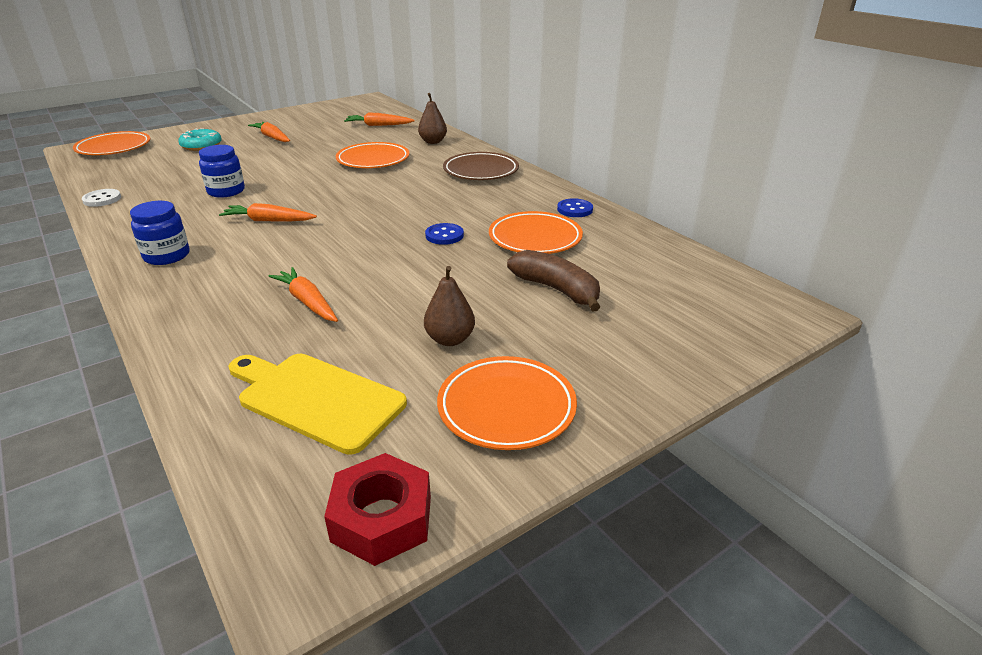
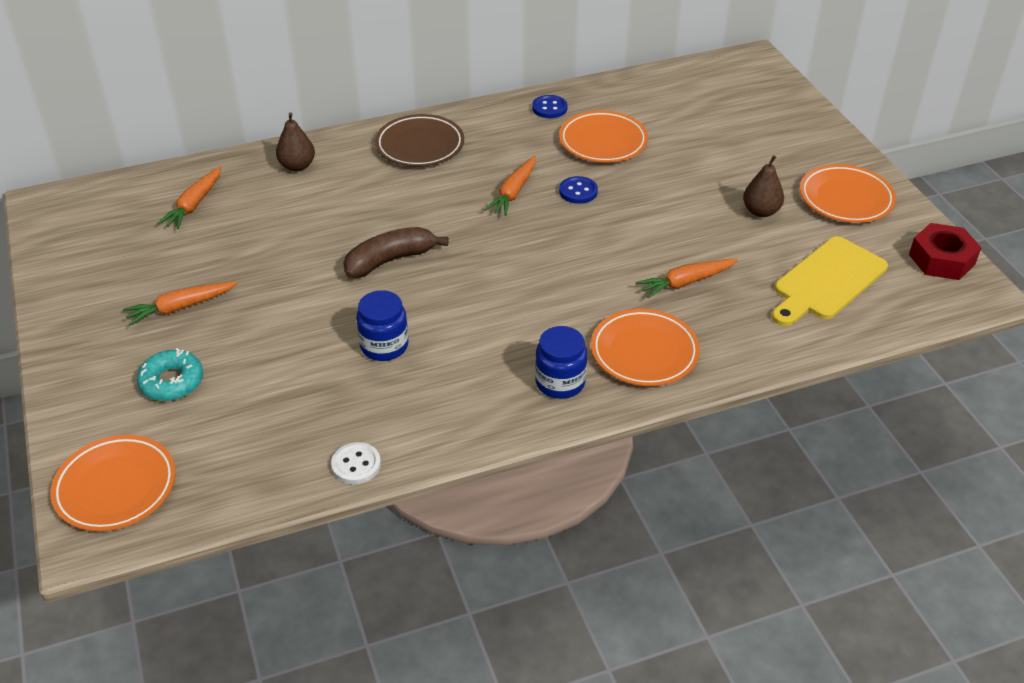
camera: 75 degrees left, 10 degrees up
orange carrot [219,203,317,222] -> orange carrot moved to [484,156,536,216]
orange plate [336,142,409,168] -> orange plate moved to [591,309,700,386]
brown banana [507,250,600,312] -> brown banana moved to [343,227,449,278]

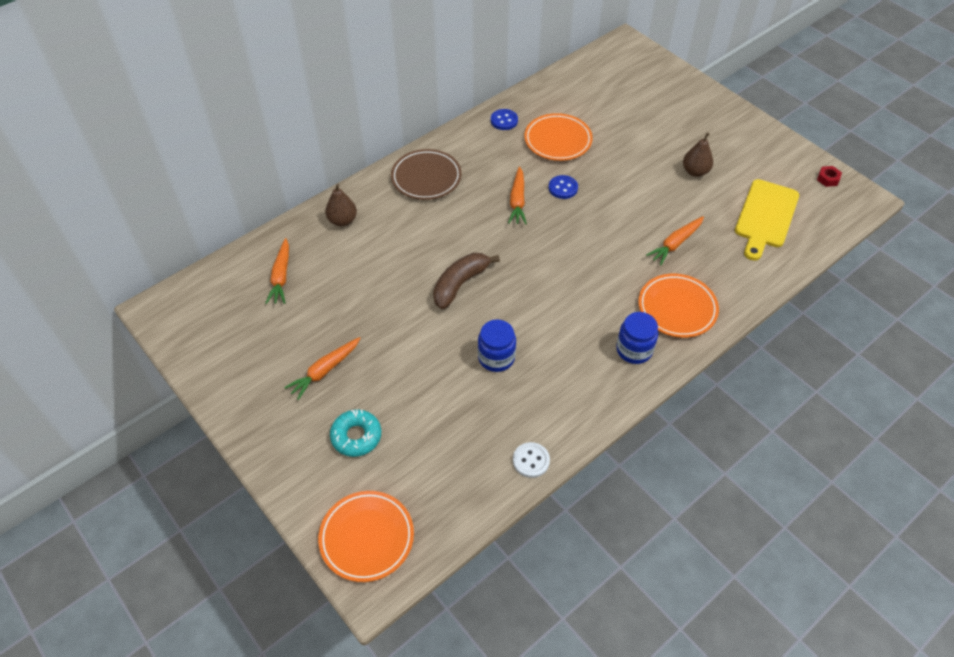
camera: 20 degrees left, 10 degrees up
orange plate [800,164,896,223] -> none
red nut [909,223,981,280] -> red nut [817,166,842,187], size x0.51

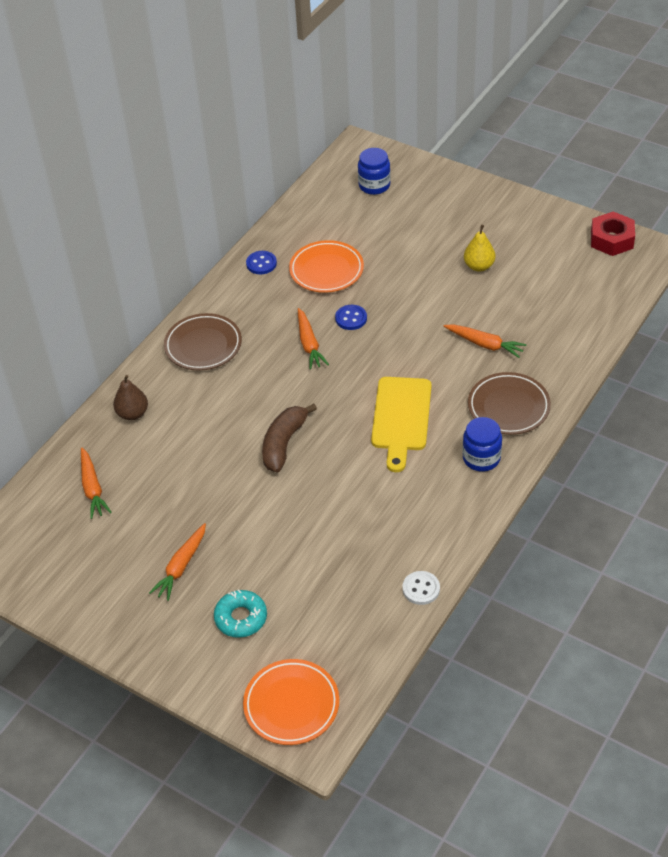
camera: 15 degrees left, 5 degrees down
blue jar [478,320,516,372] -> blue jar moved to [358,148,391,195]
orange plate [638,274,719,338] -> brown plate [468,372,551,435]
orange carrot [646,216,704,265] -> orange carrot turned 90 degrees counterclockwise [443,324,527,358]
brown pear [683,133,713,177] -> yellow pear [464,225,495,272]
yellow cutting board [735,179,799,261] -> yellow cutting board moved to [371,377,432,472]
red nut [817,166,842,187] -> red nut [591,211,635,256], size x1.97

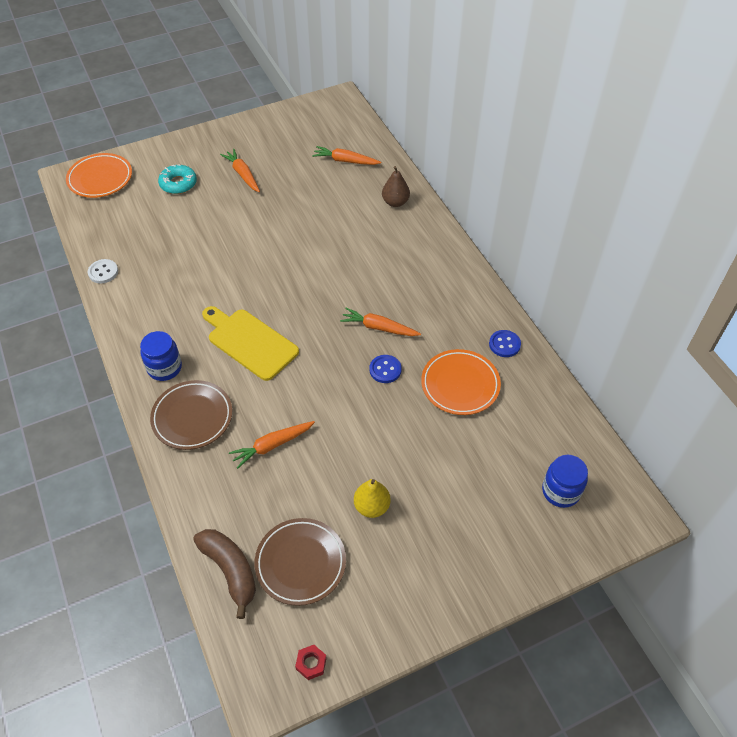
camera: 120 degrees right, 5 degrees up
brown plate [164,313,242,371] -> brown plate moved to [255,518,346,606]
brown banana [262,403,317,473] -> brown banana moved to [193,529,256,619]
red nut [591,211,635,256] -> red nut [295,645,327,680], size x0.51

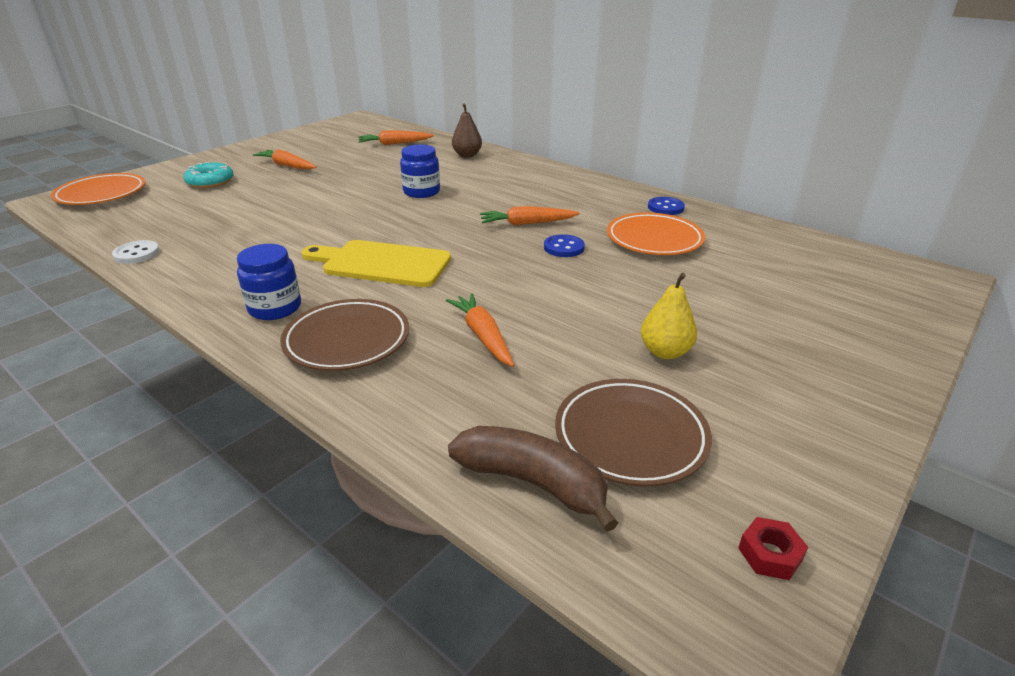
camera: 25 degrees left, 20 degrees down
orange carrot [229,421,315,469] -> orange carrot turned 120 degrees clockwise [446,293,514,367]
blue jar [542,455,588,508] -> blue jar moved to [400,144,440,198]

